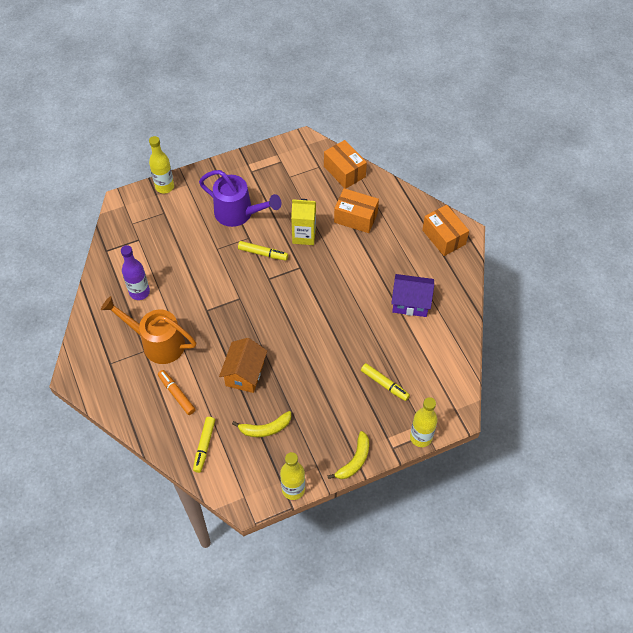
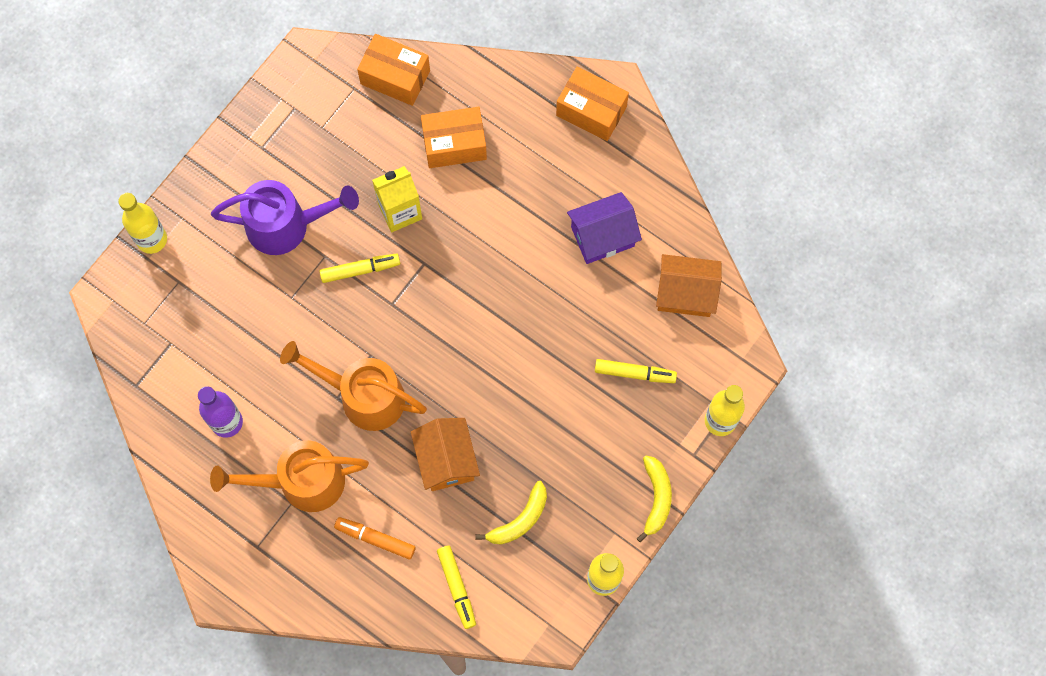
camera: 30 degrees left, 15 degrees up
none -> orange watering can [280,341,427,431]
none -> orange house [656,254,722,317]

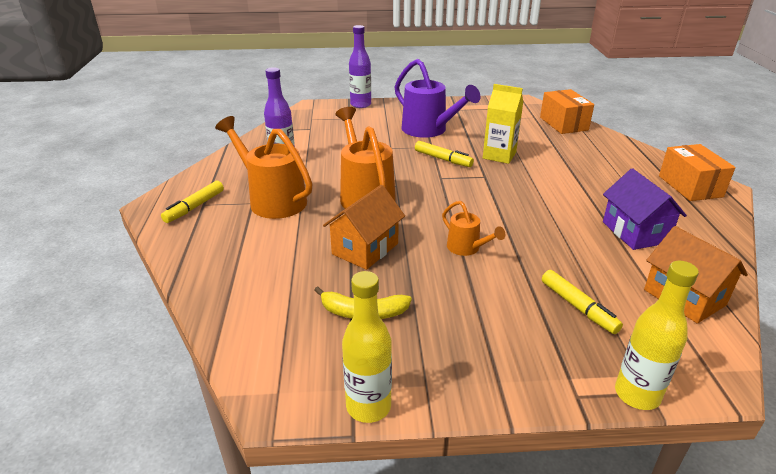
camera: 50 degrees right, 40 degrees down
yellow bottle [118,193,167,254] -> purple bottle [349,25,371,108]
orange marker [334,517,416,559] -> none
orange box [421,107,487,168] -> none
yellow marker [437,546,476,629] -> yellow marker moved to [161,181,224,223]
purple house [567,192,642,264] -> purple house turned 45 degrees clockwise [603,168,687,250]
yellow banana [636,456,672,543] -> none
none -> orange watering can [442,201,505,256]

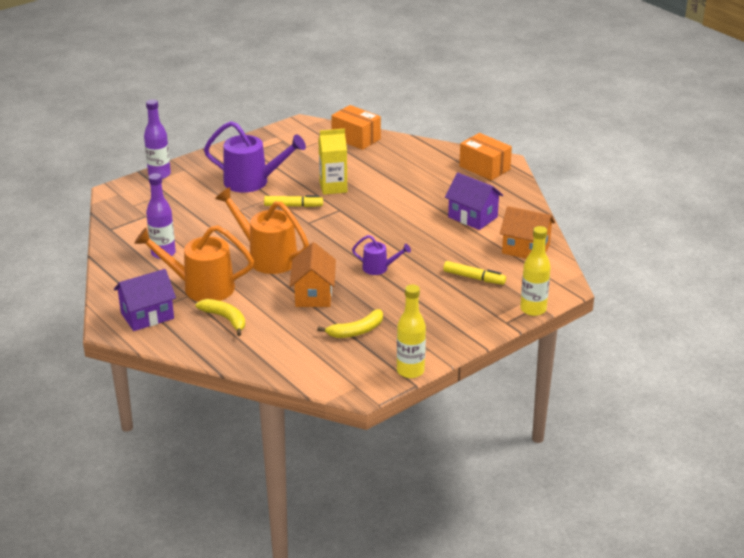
camera: 35 degrees left, 0 degrees up
yellow marker [161,181,224,223] -> purple house [114,269,176,331]
orange watering can [442,201,505,256] -> purple watering can [352,235,411,275]
none -> yellow banana [196,299,245,336]

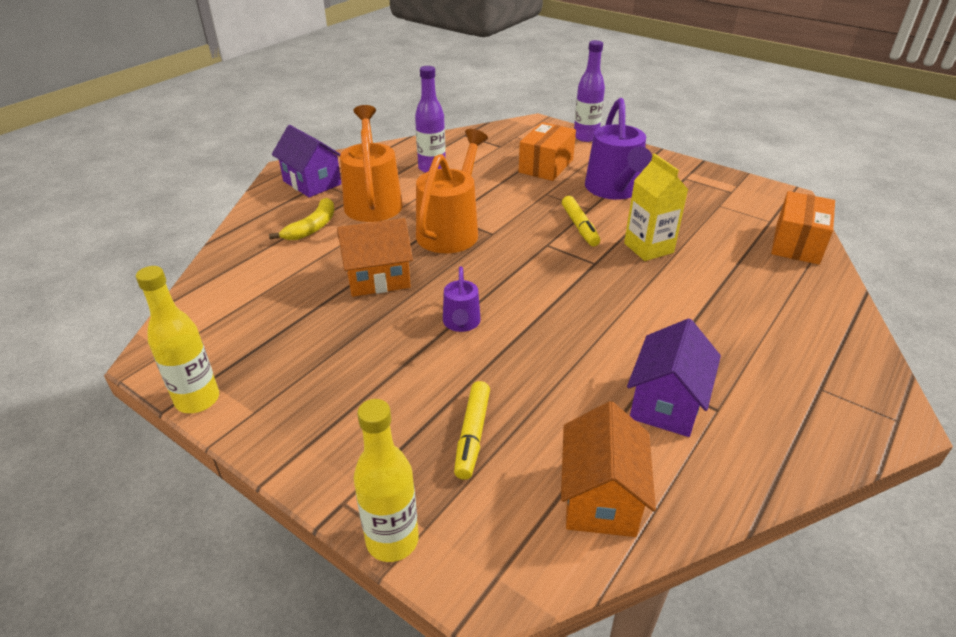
camera: 75 degrees right, 5 degrees up
yellow banana [317,309,383,338] -> none
orange box [459,133,512,181] -> orange box moved to [519,122,576,181]

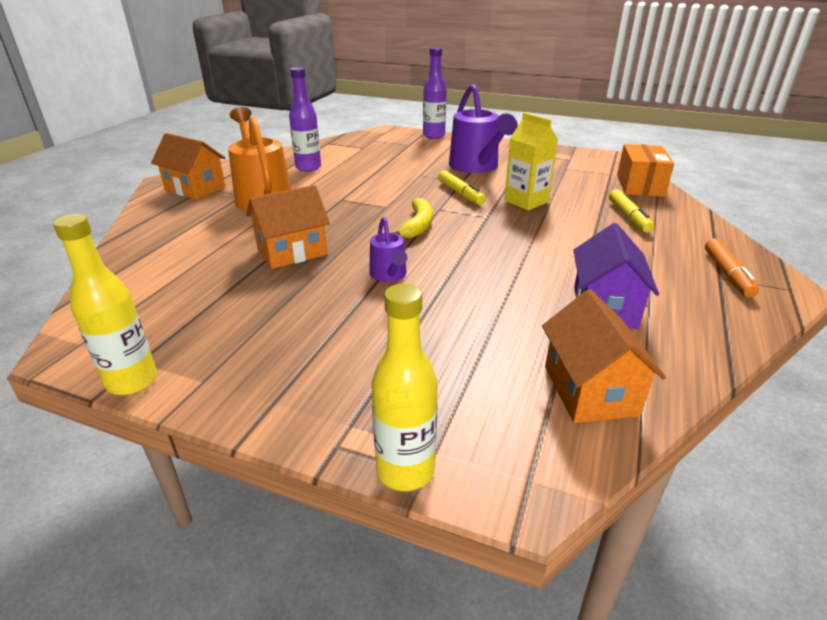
camera: 15 degrees left, 5 degrees down
yellow banana [269,198,335,240] -> yellow banana moved to [392,198,433,238]
purple house [272,125,341,197] -> orange house [151,133,226,200]
orange watering can [416,129,488,253] -> none
yellow marker [454,381,490,480] -> yellow marker moved to [609,189,654,233]
orange box [519,122,576,181] -> none
none -> orange marker [705,238,759,298]

